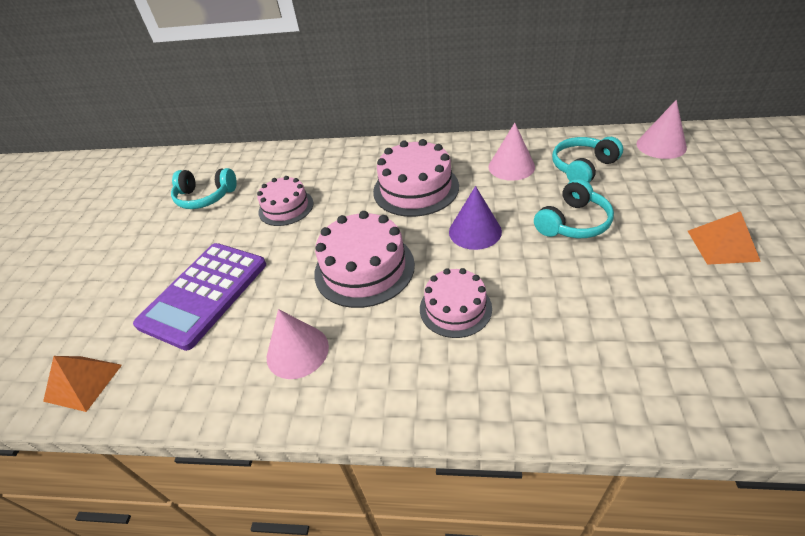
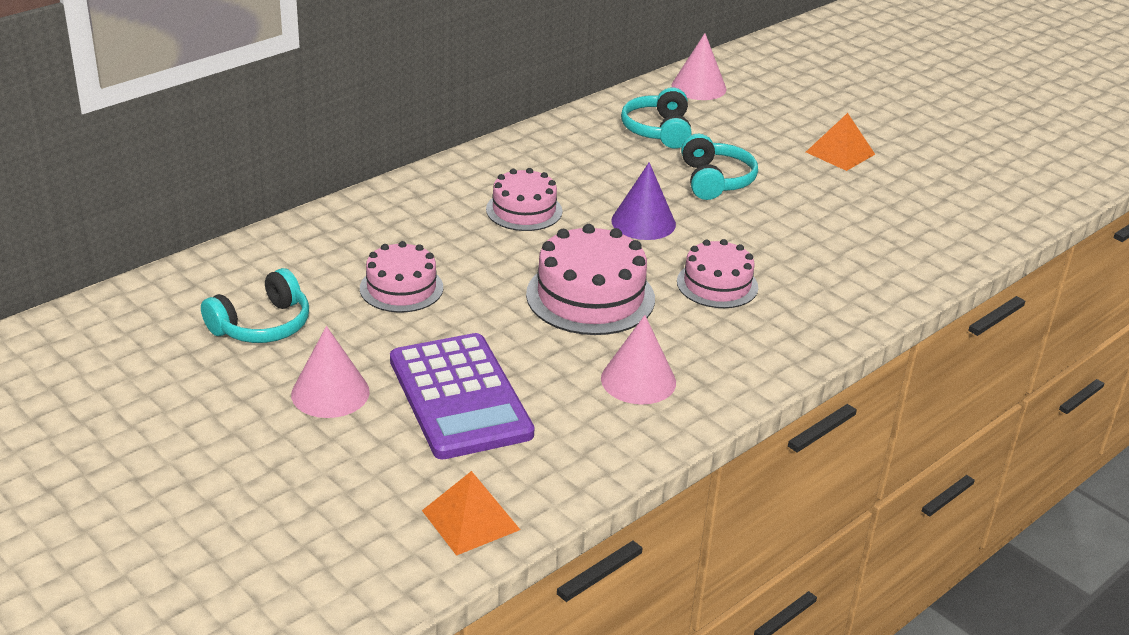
camera: 55 degrees left, 10 degrees down
pink cake [373,139,459,217] -> pink cake [486,168,562,231], size x0.64
pink cone [488,123,535,181] -> pink cone moved to [291,326,370,418]

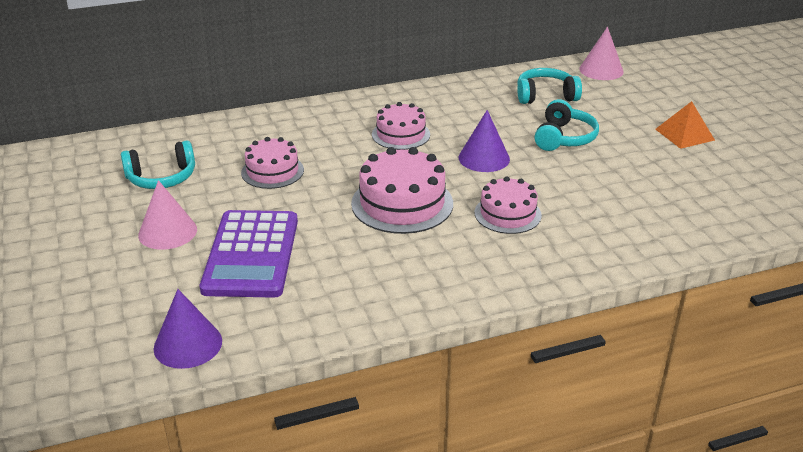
camera: 25 degrees right, 0 degrees up
orange pyramid [422,471,520,556] -> purple cone [154,289,222,369]
pink cone [601,315,676,405] -> none
turquoise headphones [621,87,692,149] -> turquoise headphones turned 60 degrees clockwise [517,68,582,104]

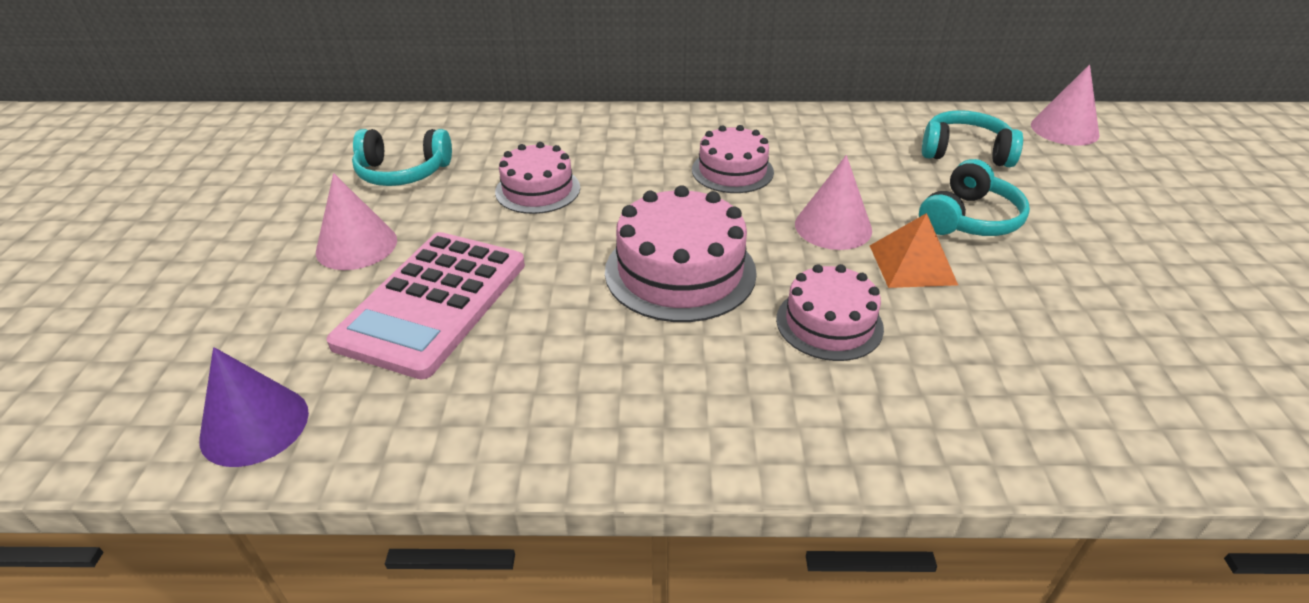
camera: 20 degrees right, 5 degrees up
purple calculator [200,210,298,298] -> pink calculator [326,232,525,379]
purple cone [459,110,510,172] -> pink cone [795,155,872,250]
orange pyramid [655,101,715,149] -> orange pyramid moved to [870,213,958,288]

